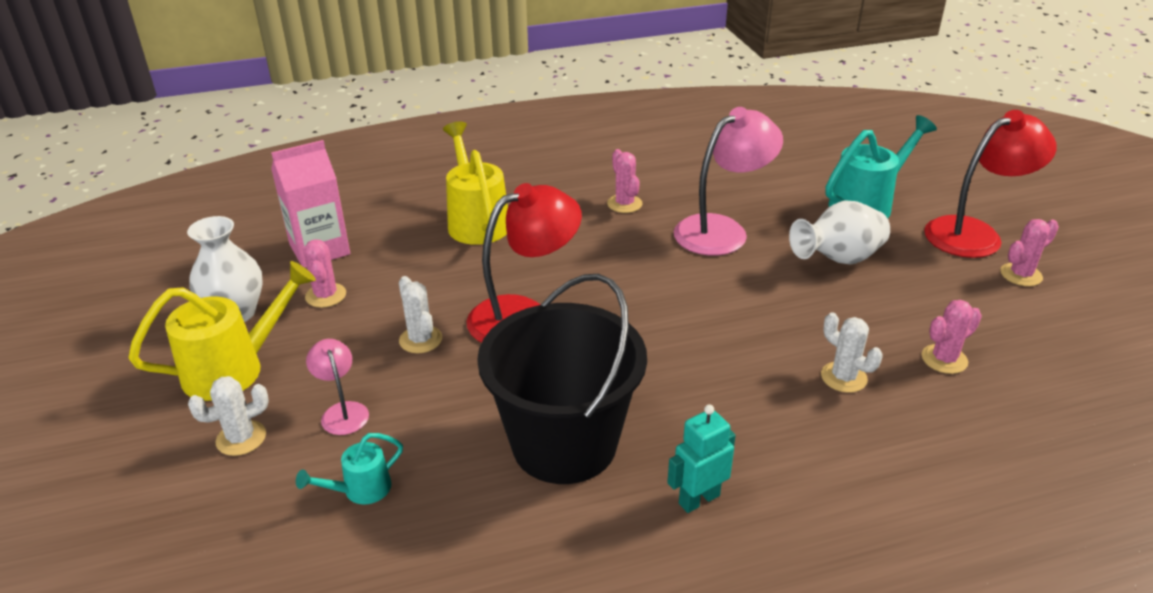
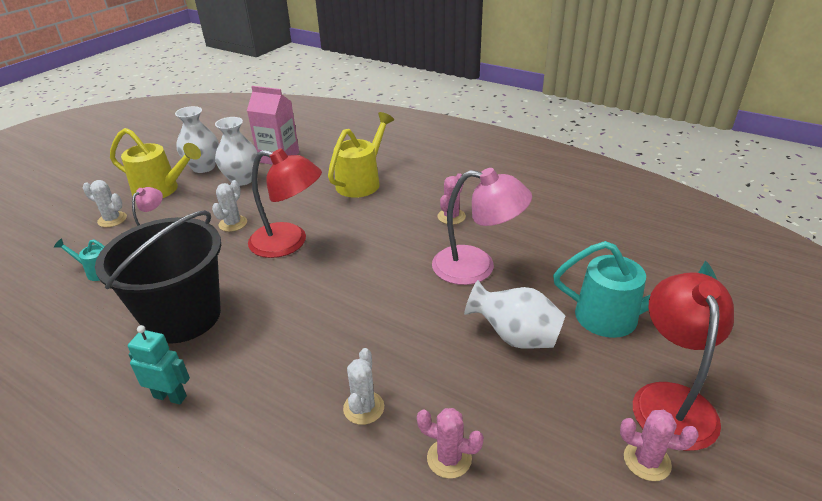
camera: 50 degrees right, 0 degrees up
pink cactus [304,239,346,308] -> white vase [215,117,258,186]
red lamp [924,110,1057,258] -> red lamp turned 105 degrees counterclockwise [633,272,734,451]

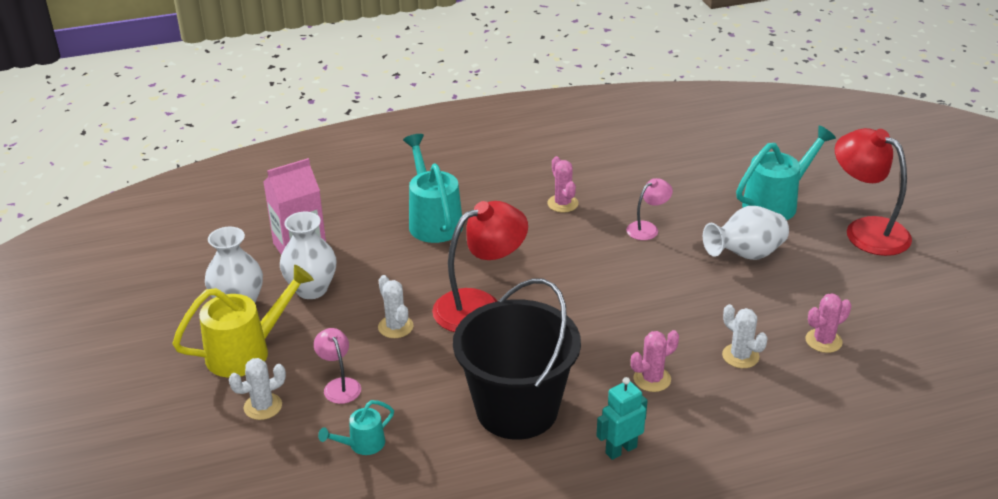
camera: 50 degrees left, 0 degrees up
yellow watering can [328,112,394,198] -> turquoise watering can [403,134,463,243]
pink lamp [432,168,532,285] -> pink lamp [626,178,673,240], size x0.51
pink cactus [620,410,698,481] -> pink cactus moved to [631,330,679,392]

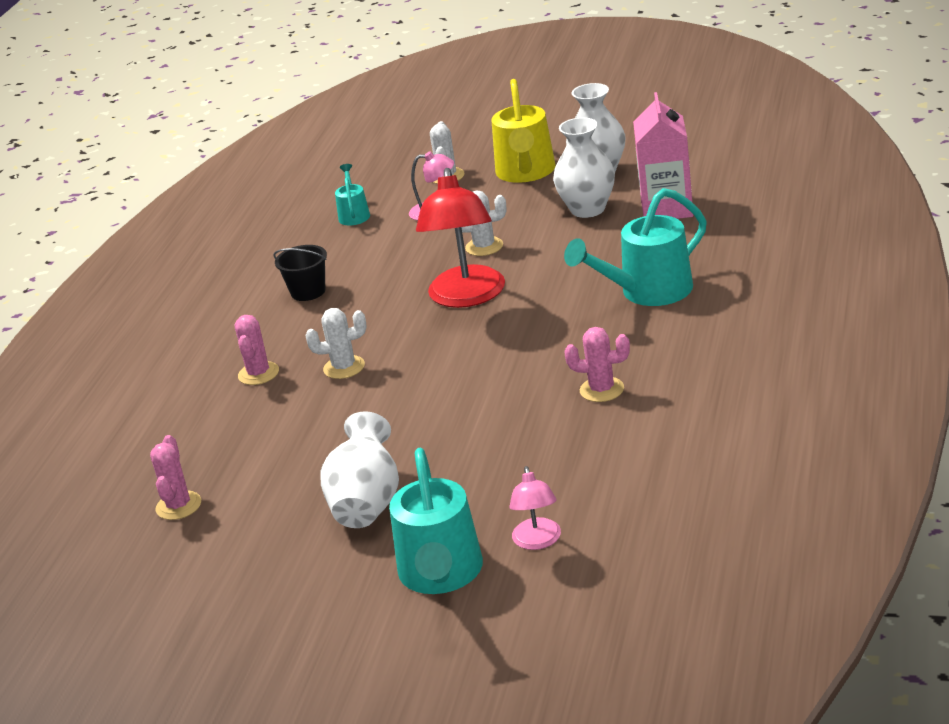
camera: 125 degrees right, 5 degrees down
turquoise watering can [403,134,463,243] -> turquoise watering can turned 135 degrees clockwise [564,188,707,306]
black bucket [453,279,581,440] -> black bucket [274,245,327,301], size x0.42
turquoise robot [596,377,648,460] -> none
pink lamp [626,178,673,240] -> pink lamp moved to [509,466,561,550]
white cactus [722,304,768,368] -> white cactus moved to [305,308,367,379]
red lamp [835,128,912,256] -> none

